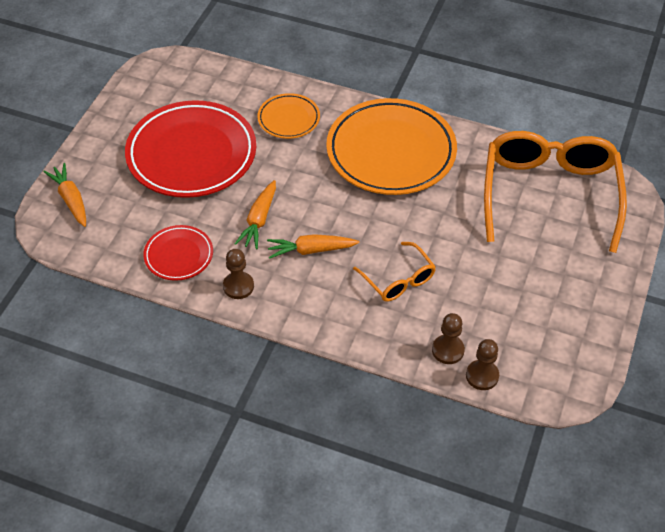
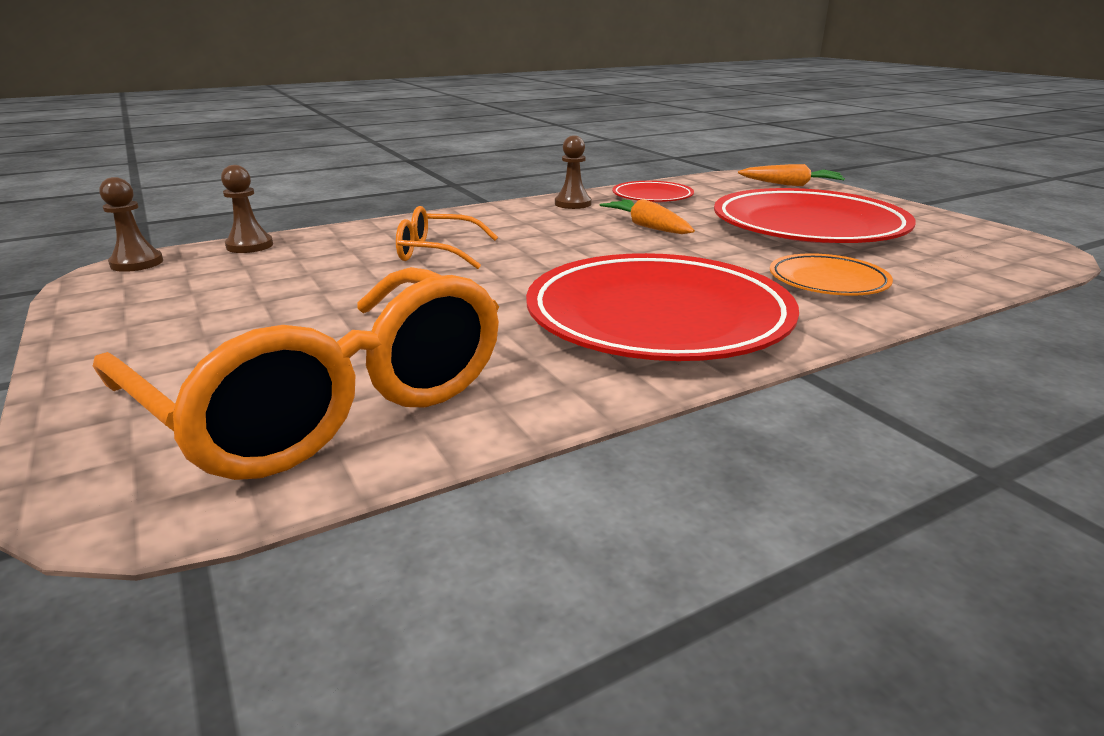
camera: 130 degrees right, 25 degrees down
orange carrot [267,234,359,259] -> none
orange plate [326,98,457,195] -> red plate [526,253,799,361]
brown pawn [432,313,465,364] -> brown pawn moved to [99,177,163,272]

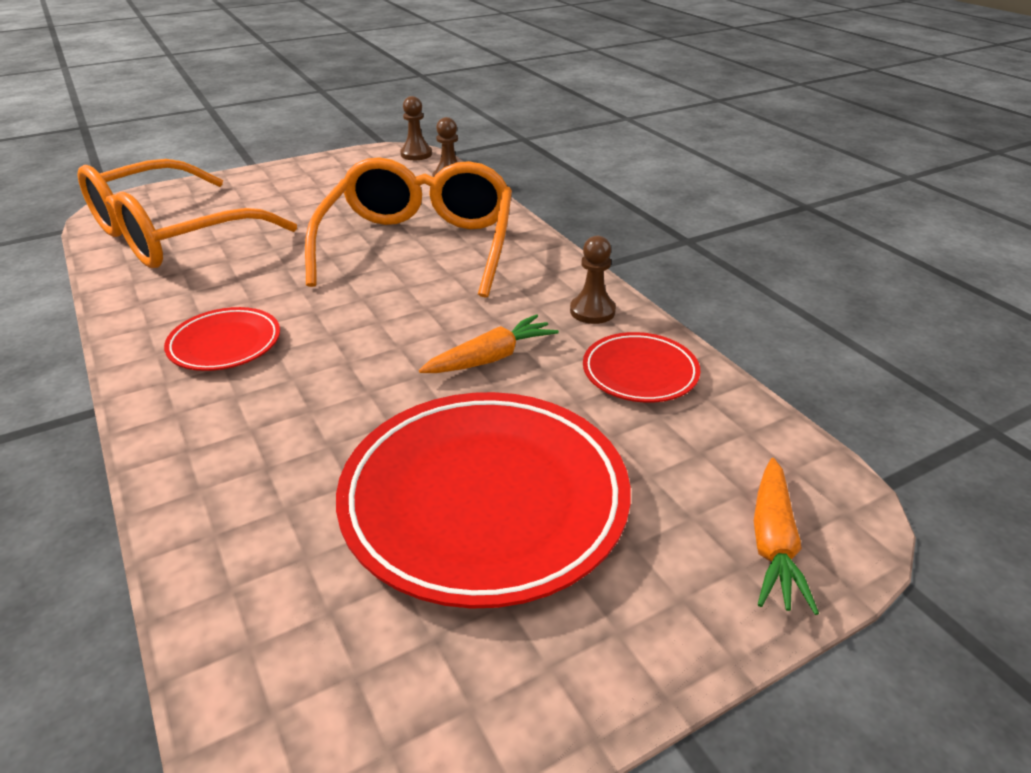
camera: 90 degrees right, 10 degrees up
orange glasses [396,206,498,269] -> orange glasses [305,157,512,298], size x2.10
red plate [526,253,799,361] -> red plate [164,307,280,371], size x0.49
orange plate [770,253,893,296] -> none

